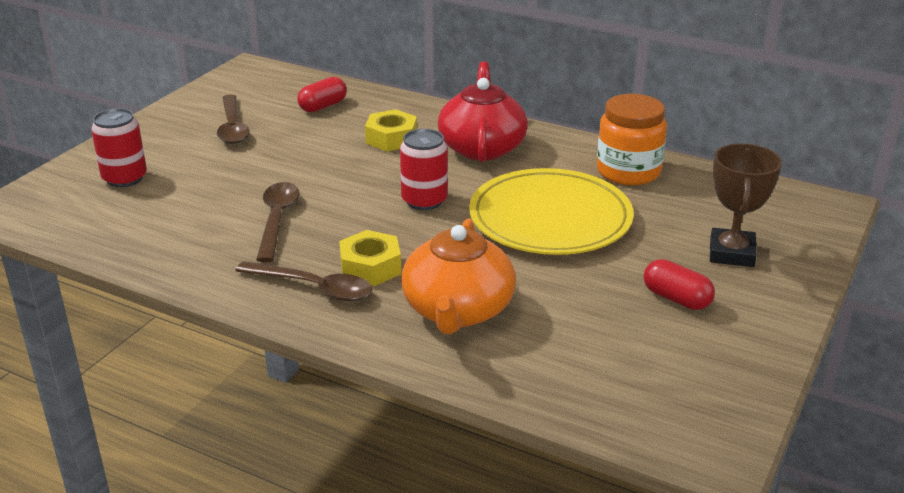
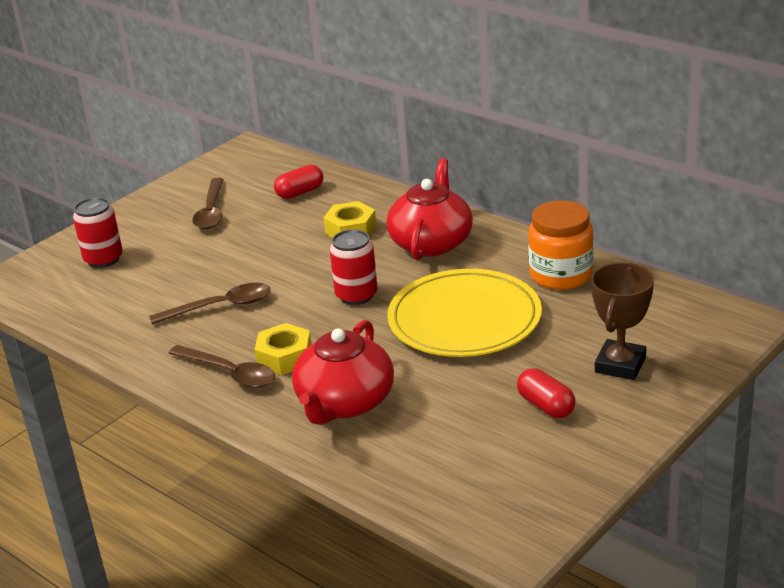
camera: 15 degrees right, 0 degrees up
brown spoon [256,182,299,262] -> brown spoon turned 60 degrees clockwise [149,283,270,324]
orange teapot [401,218,516,334] -> red teapot [292,320,394,425]

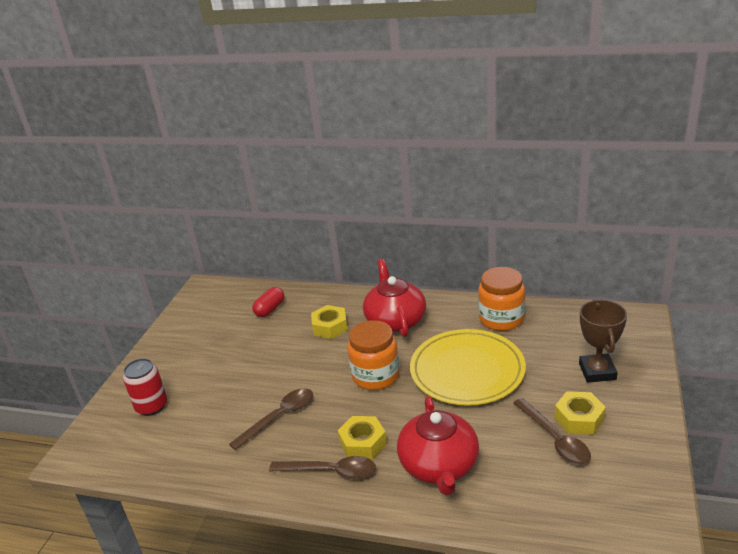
camera: 25 degrees left, 0 degrees up
brown spoon [193,178,224,229] -> brown spoon moved to [514,398,591,465]
red can [329,229,378,305] -> orange jar [347,320,399,390]
red capsule [517,368,575,418] -> yellow nut [554,391,606,435]

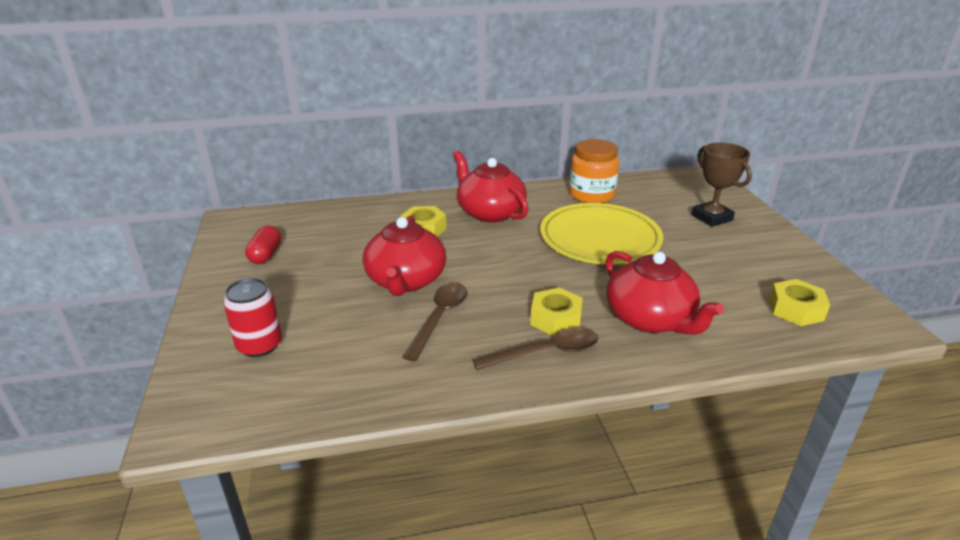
camera: 30 degrees left, 0 degrees up
red capsule [252,287,284,317] -> red capsule moved to [245,226,281,264]
orange jar [347,320,399,390] -> none
brown spoon [514,398,591,465] -> none
yellow nut [554,391,606,435] -> yellow nut moved to [769,279,830,326]
none -> red teapot [363,216,446,296]

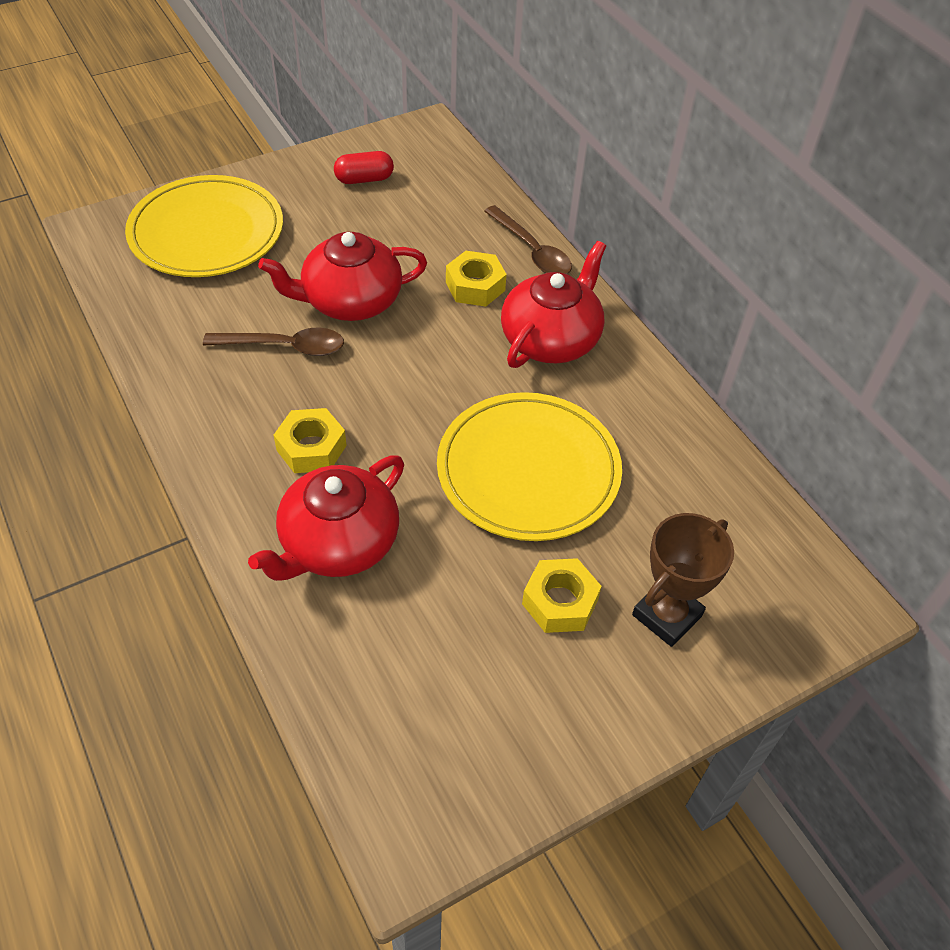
camera: 70 degrees right, 20 degrees up
red can [223,278,282,357] -> yellow plate [125,175,283,277]
brown spoon [473,327,598,370] -> brown spoon moved to [484,205,572,274]
orange jar [569,139,619,203] -> none
yellow nut [769,279,830,326] -> yellow nut moved to [522,558,602,633]

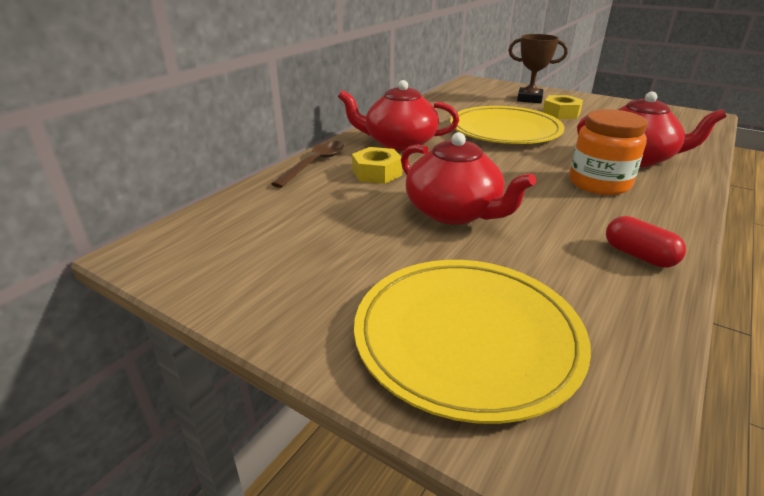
camera: 115 degrees left, 20 degrees down
brown spoon [203,328,344,356] -> none
yellow nut [274,408,347,473] -> orange jar [569,109,648,195]
red capsule [334,151,394,184] -> red capsule moved to [606,216,686,268]

